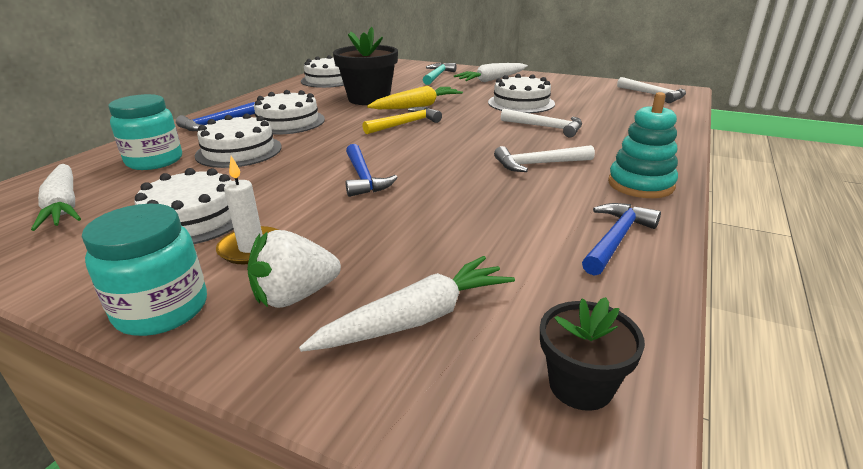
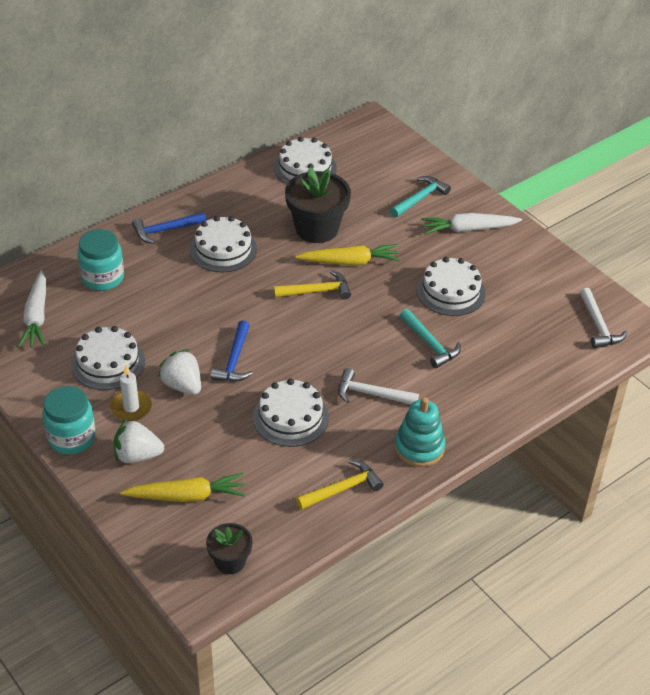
camera: 25 degrees right, 15 degrees up
white cake [195,114,282,168] -> white cake moved to [253,378,329,447]
white carrot [299,256,515,352] -> yellow carrot [121,473,245,502]
white hammer [501,109,582,137] -> turquoise hammer [400,309,461,368]
blue hammer [582,203,661,276] -> yellow hammer [296,460,384,510]
none -> white strawberry [158,349,201,395]

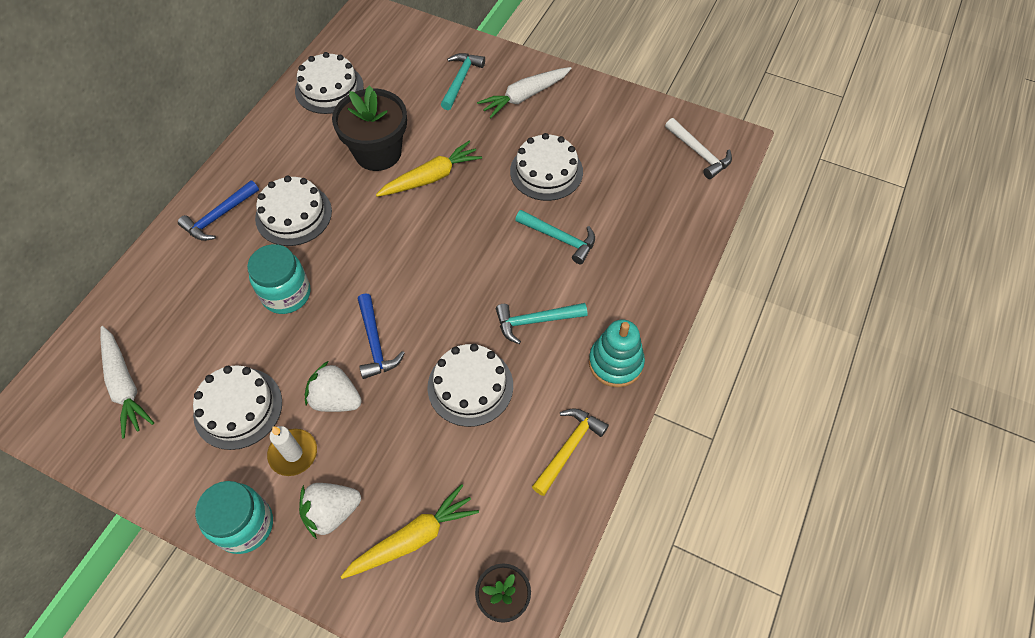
camera: 25 degrees left, 15 degrees up
turquoise jar [77,229,124,291] -> turquoise jar moved to [247,244,311,314]
yellow hammer [274,270,351,300] -> none
white hammer [338,368,419,405] -> turquoise hammer [496,303,587,344]

